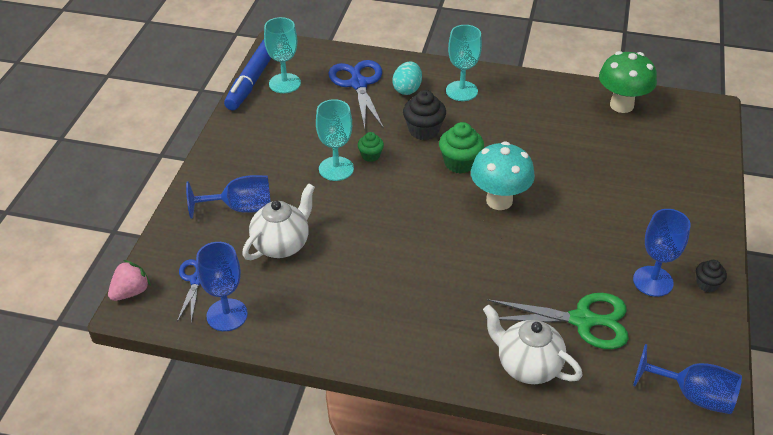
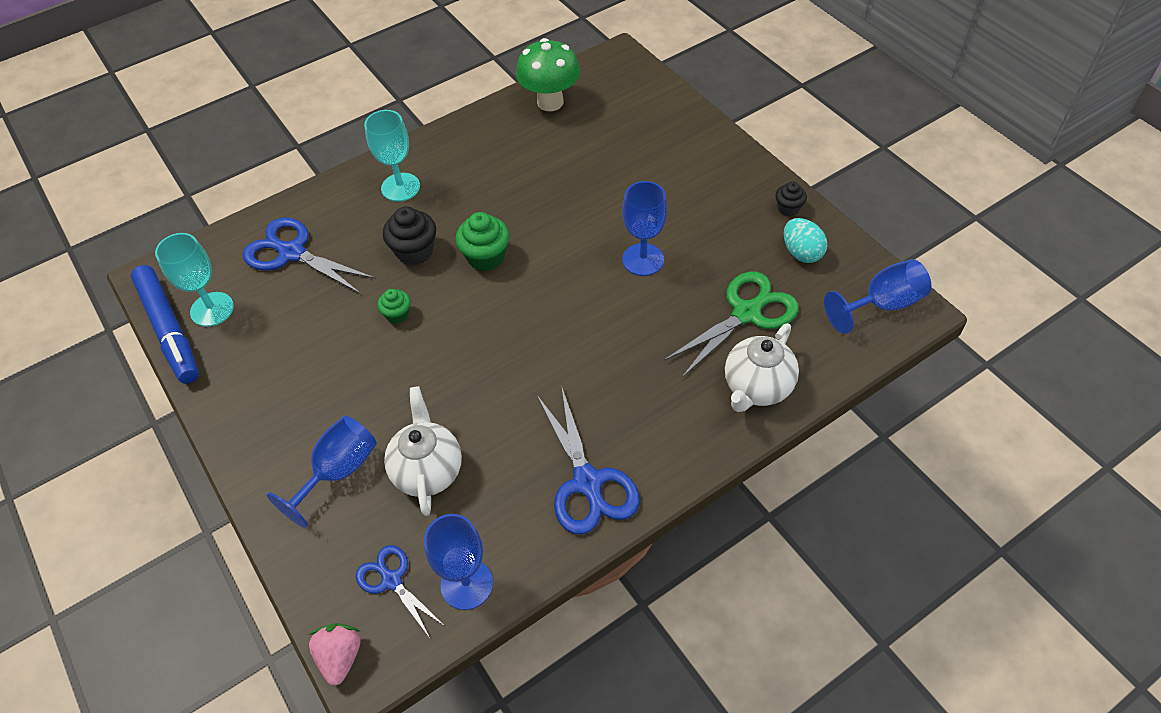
camera: 45 degrees left, 10 degrees up
turquoise goblet [316,99,354,181] -> none
turquoise egg [392,61,422,95] -> turquoise egg moved to [784,218,828,263]
turquoise mushroom [471,141,535,210] -> none
white teapot [483,305,583,384] -> white teapot turned 45 degrees counterclockwise [725,323,799,412]
blue goblet [633,209,691,297] -> blue goblet moved to [622,181,667,276]
none -> blue scissors [537,385,640,534]

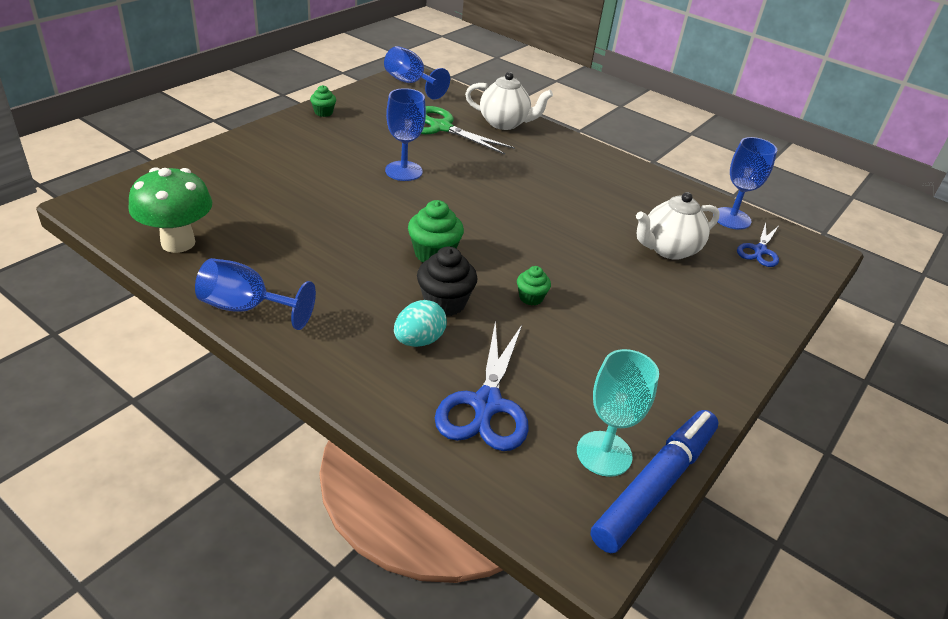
camera: 115 degrees left, 15 degrees down
blue goblet [267,416,377,528] -> blue goblet moved to [195,258,316,330]
pink strawberry [308,623,360,686] -> none
turquoise goblet [364,110,420,202] -> none
blue scissors [537,385,640,534] -> none
black cupcake [775,182,807,216] -> green cupcake [310,85,336,117]
turquoise egg [784,218,828,263] -> turquoise egg moved to [394,300,447,347]

